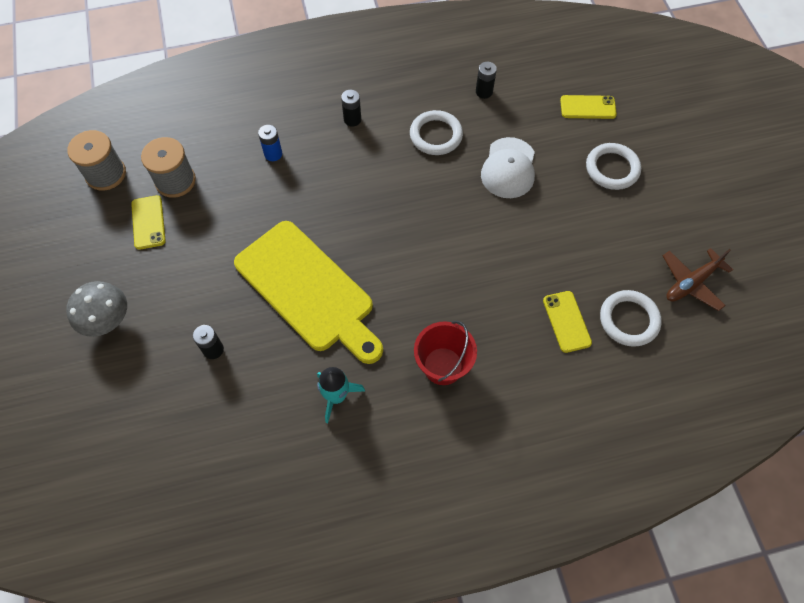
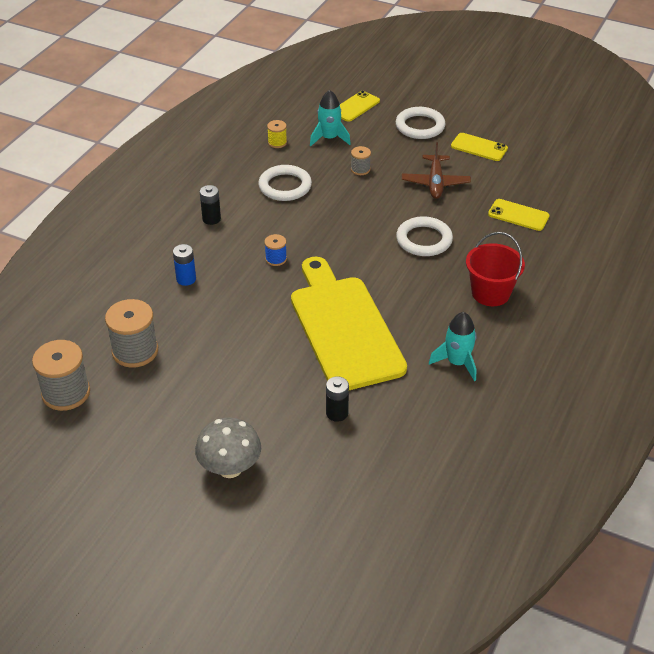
camera: 50 degrees left, 20 degrees down
yellow phone [131,195,166,250] -> yellow phone moved to [451,133,508,161]
yellow cutting board [234,221,383,364] -> yellow cutting board turned 105 degrees counterclockwise [291,257,407,390]
black battery [476,62,497,99] -> yellow spool [267,120,287,148]
white cap [481,137,535,198] -> grey spool [351,146,371,175]
white ring [600,290,662,347] -> white ring moved to [396,216,453,256]
brown plane [663,248,733,311] -> brown plane moved to [402,142,471,199]
none -> blue spool [264,234,287,266]
none -> turquoise rocket [310,90,351,146]

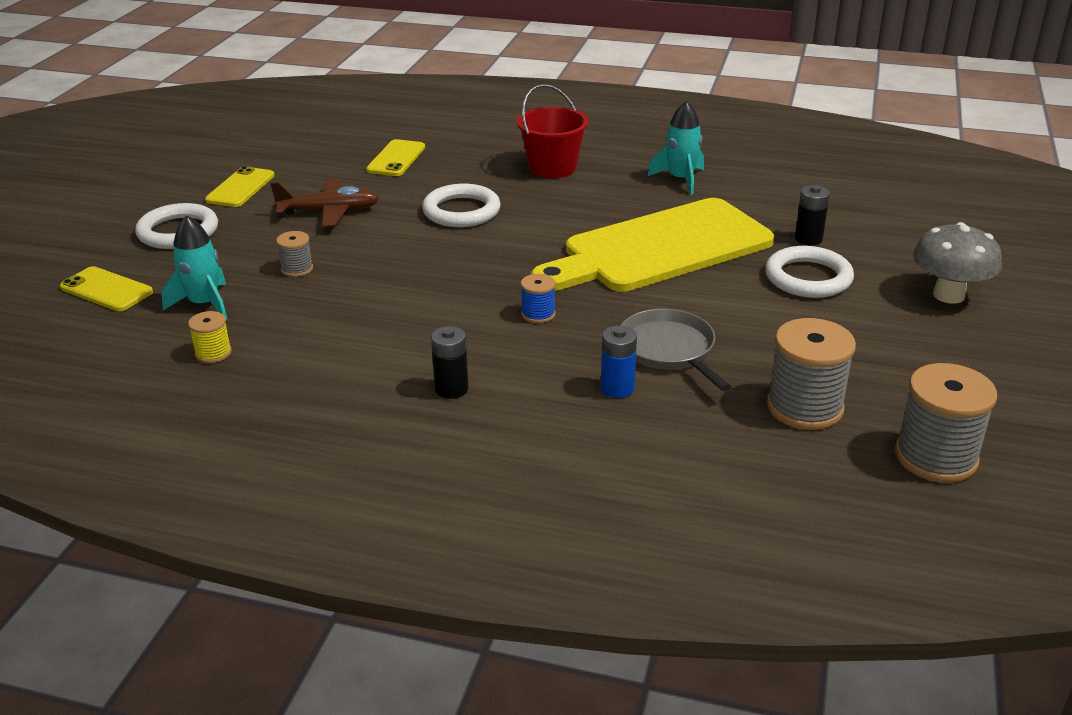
camera: 100 degrees left, 10 degrees down
white ring [258,165,312,201] -> white ring moved to [765,246,854,298]
none -> grey pan [620,309,731,391]

